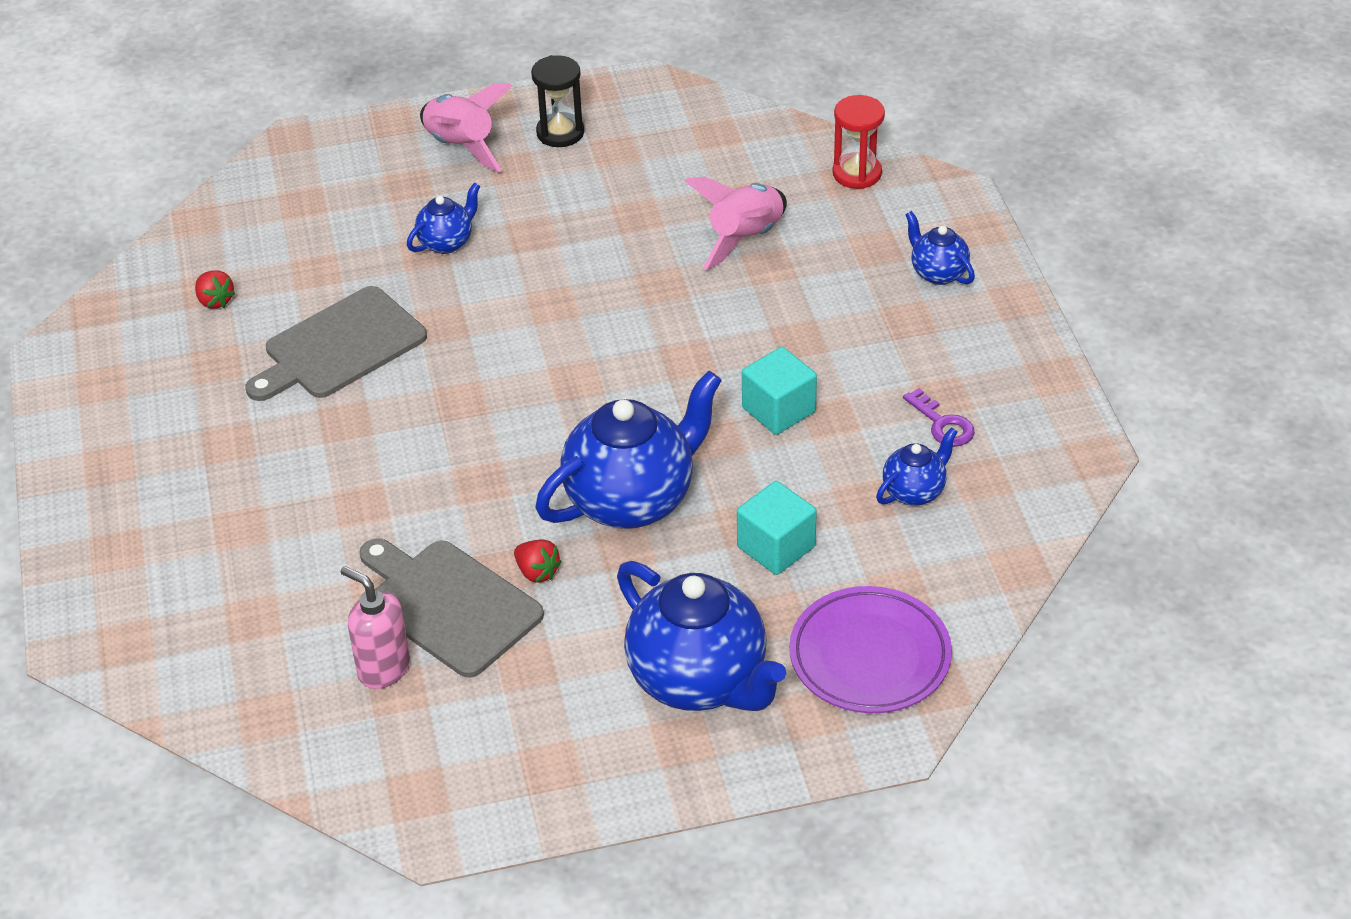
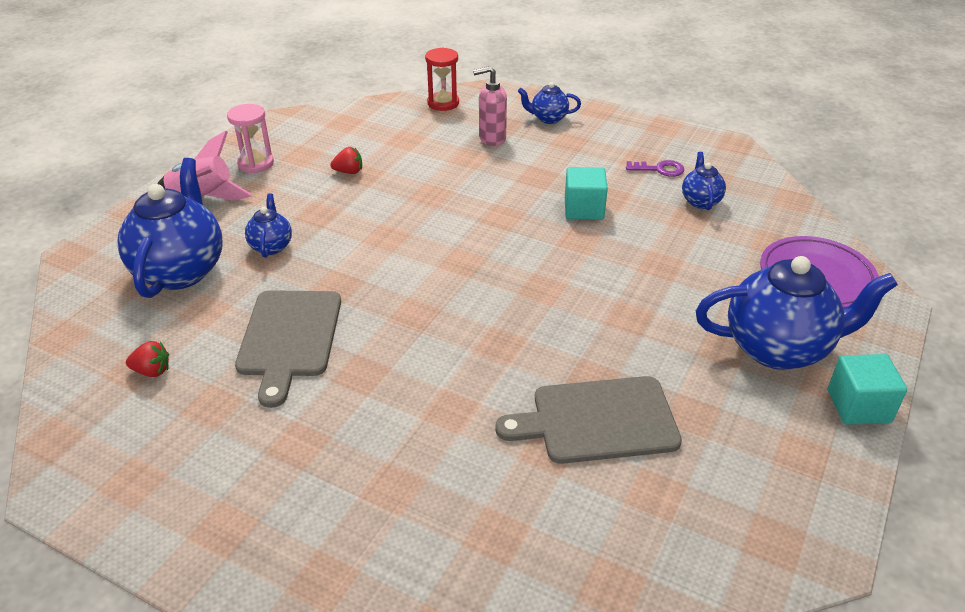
camera: 50 degrees left, 5 degrees down
pink soap dispenser [341,566,410,689] -> pink soap dispenser moved to [473,66,507,146]
red strawberry [514,539,562,583] -> red strawberry moved to [330,147,362,174]
black hourglass [531,55,584,147] -> pink hourglass [227,104,274,173]
blue teapot [536,371,722,529] -> blue teapot moved to [118,158,223,298]
pink rocket [685,177,787,270] -> none
turquoise cube [737,481,816,575] -> turquoise cube moved to [828,354,907,425]

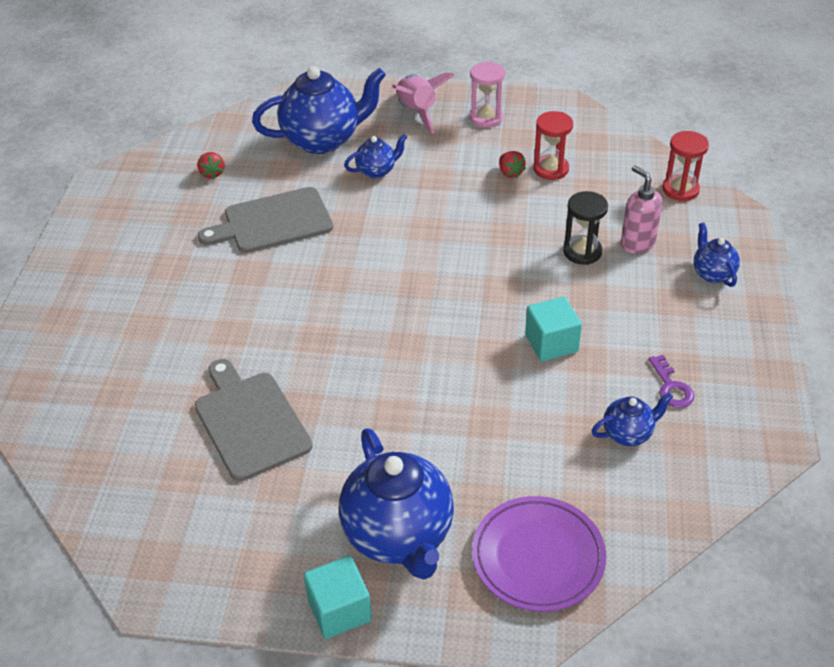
camera: 70 degrees right, 5 degrees up
none -> red hourglass [533,111,573,180]
none -> black hourglass [563,191,608,265]

